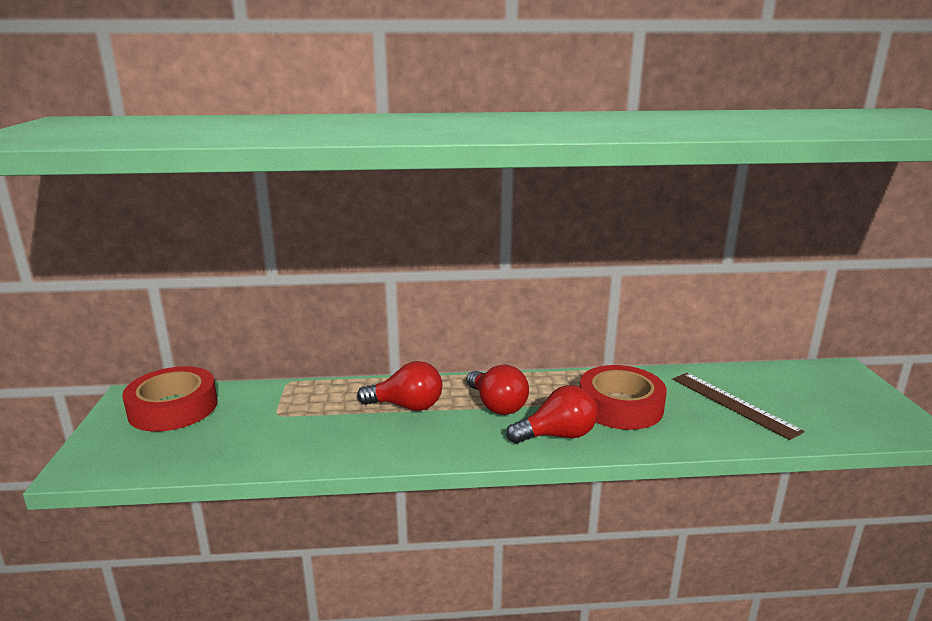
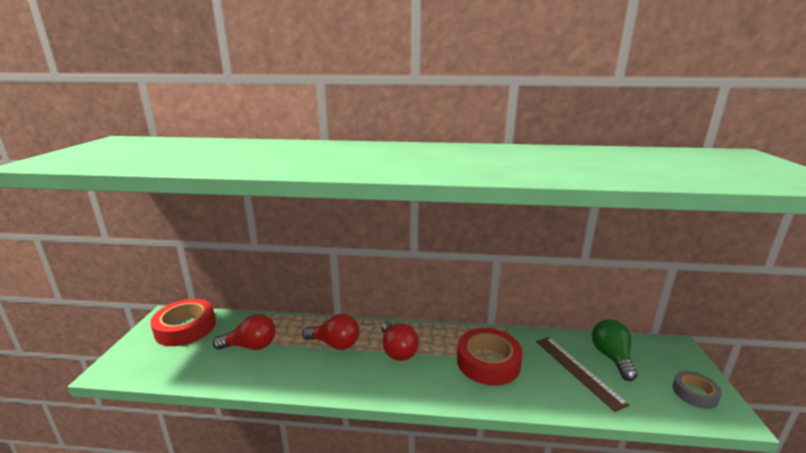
camera: 10 degrees right, 0 degrees up
red light bulb [507,385,598,444] -> red light bulb moved to [213,314,275,350]
none -> green light bulb [592,320,637,381]
none -> grey tape [672,371,722,409]

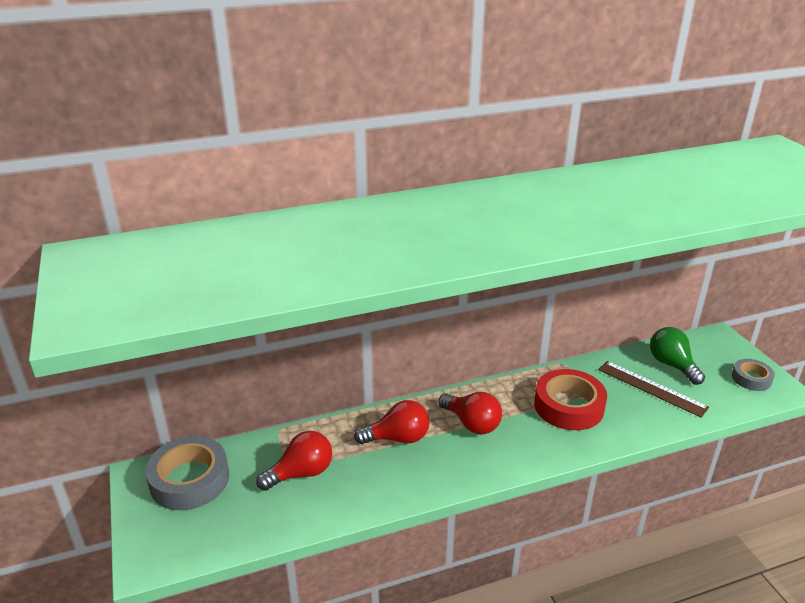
camera: 25 degrees left, 10 degrees up
red tape [150,299,216,346] -> grey tape [145,436,229,510]

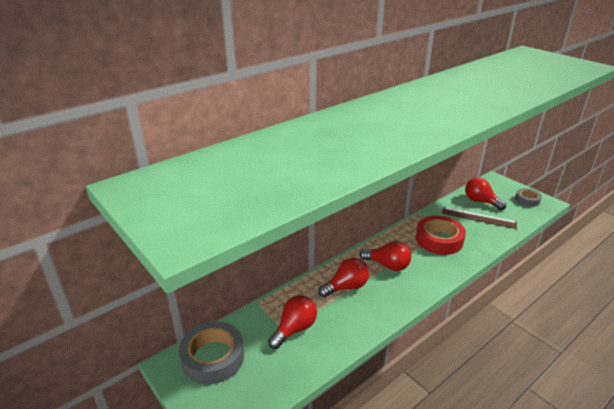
camera: 20 degrees left, 0 degrees up
green light bulb [650,327,705,385] -> red light bulb [465,177,506,210]

